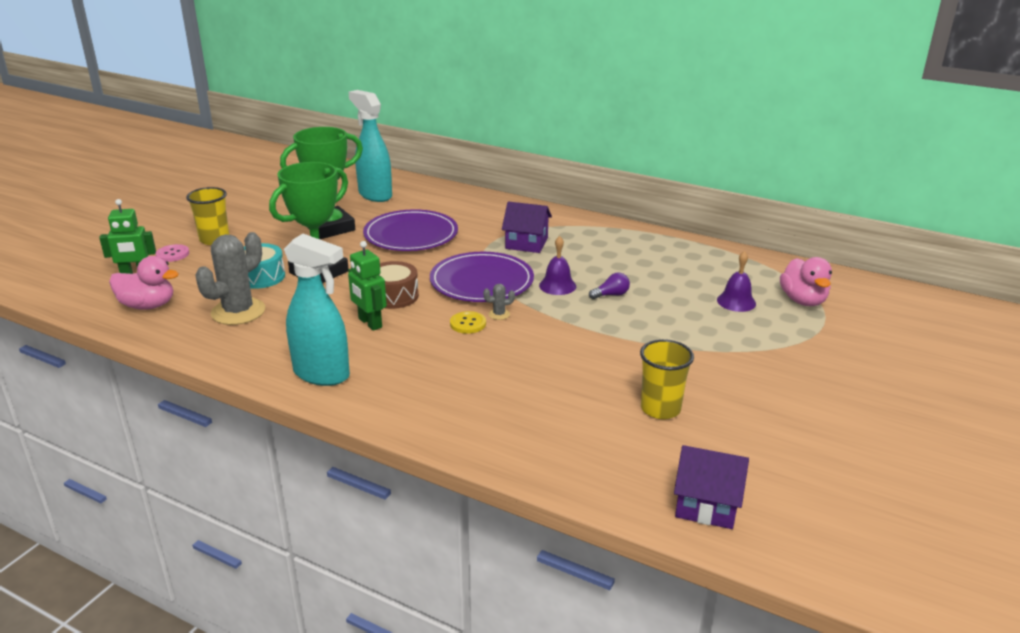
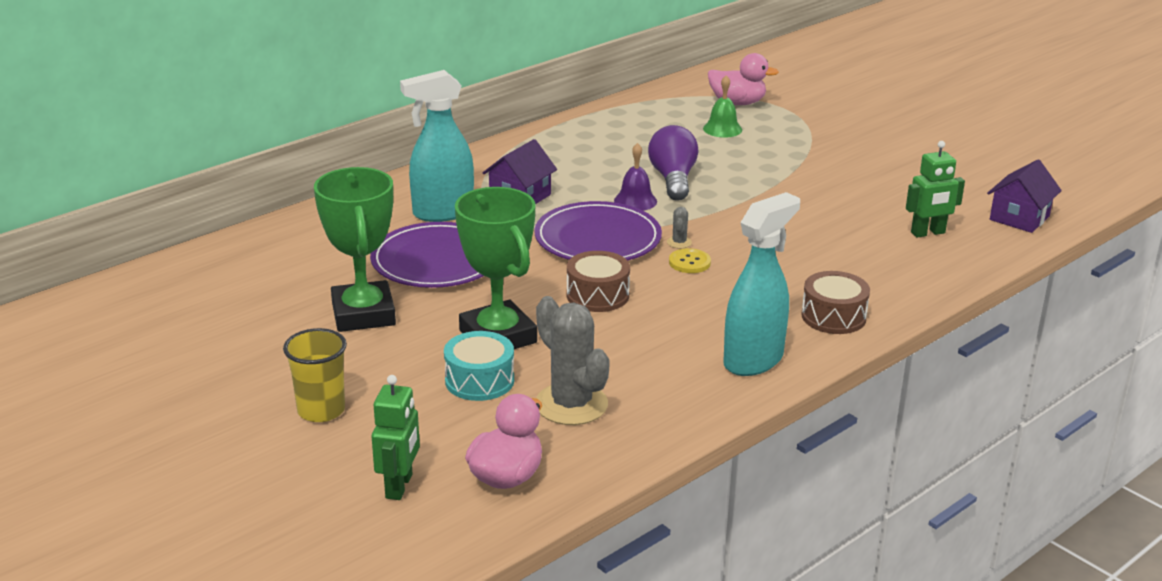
camera: 70 degrees left, 0 degrees up
pink button [156,244,189,262] -> none
green robot [348,241,387,331] -> green robot moved to [906,141,965,238]
turquoise spray bottle [349,90,392,202] -> turquoise spray bottle moved to [400,70,474,222]
purple light bulb [589,272,630,299] -> purple light bulb [648,125,698,201], size x1.98
yellow cup [640,339,694,419] -> none
purple bell [717,251,756,312] -> green bell [703,75,742,138]
none -> brown drum [801,271,870,334]

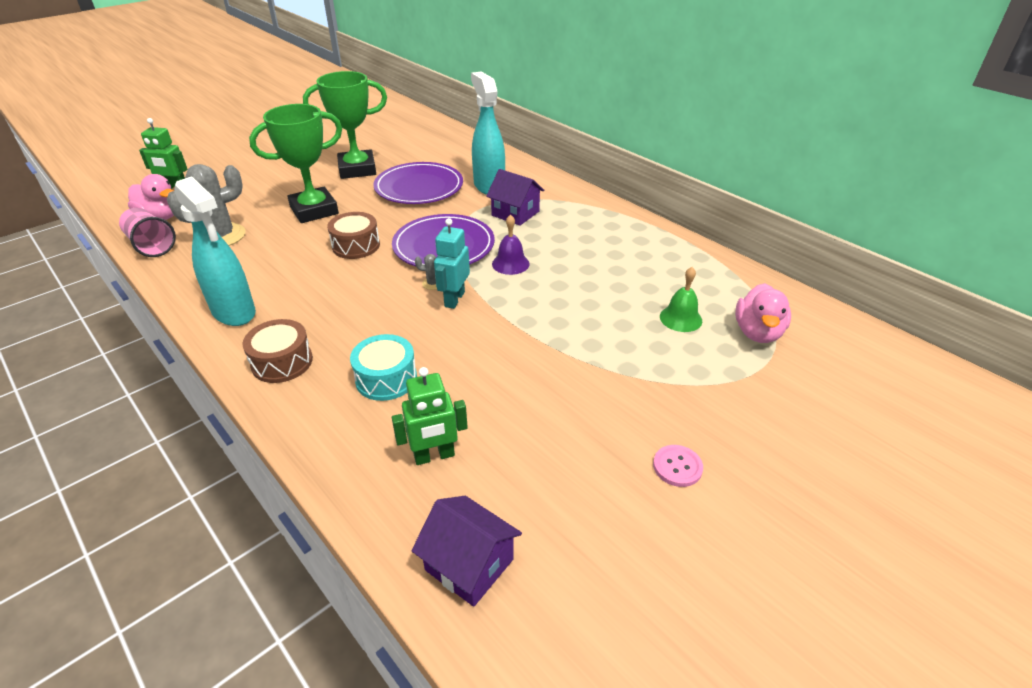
camera: 90 degrees right, 10 degrees up
yellow cup [283,328,347,422] -> none
turquoise drum [444,331,514,401] -> turquoise drum moved to [350,334,417,401]
purple light bulb [648,125,698,201] -> none
yellow button [669,248,711,273] -> none
green robot [906,141,965,238] -> green robot turned 90 degrees counterclockwise [392,367,468,465]
none -> pink cup [119,208,176,257]
none -> turquoise robot [434,218,470,309]
none -> pink button [653,445,703,487]

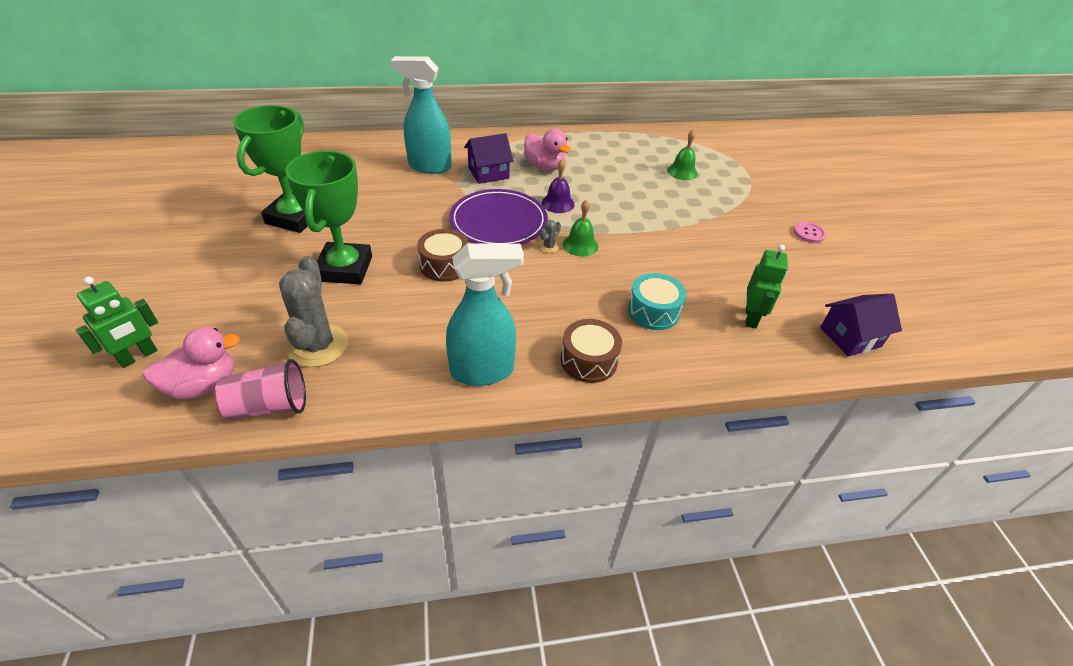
camera: 60 degrees left, 5 degrees up
purple plate [373,162,463,204] -> none
turquoise robot [434,218,470,309] -> green bell [563,200,598,257]
pink duck [735,283,791,343] -> pink duck moved to [524,129,571,171]

